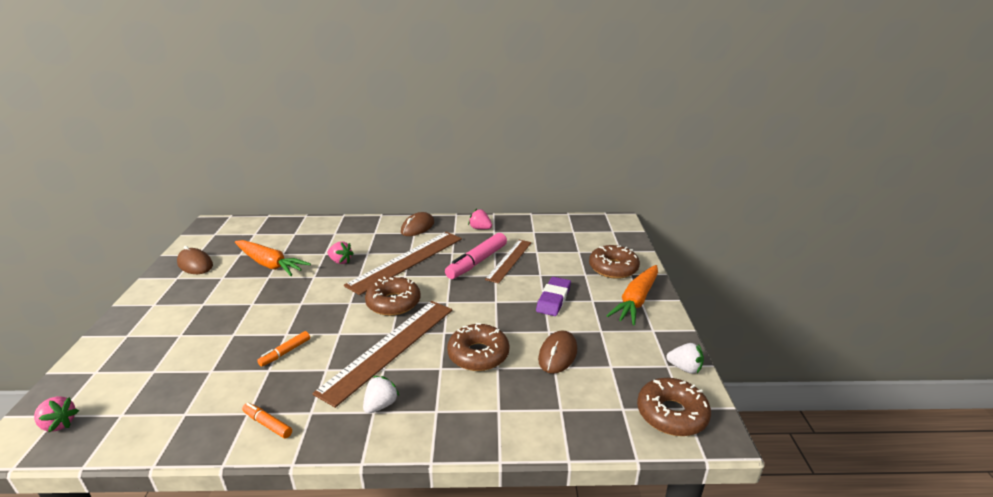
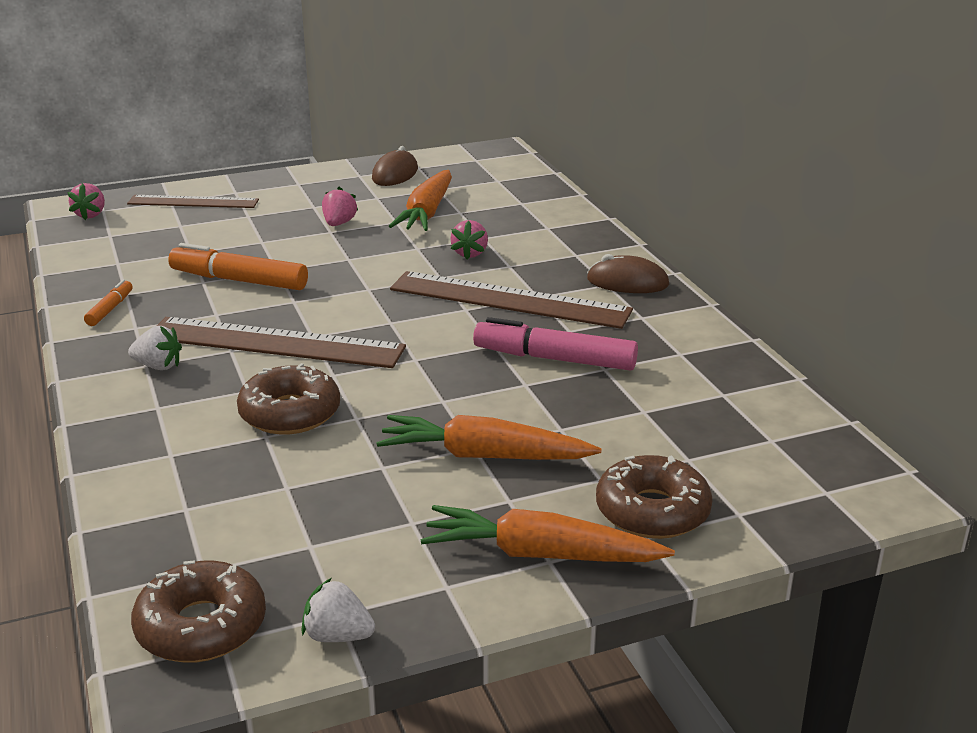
camera: 70 degrees right, 0 degrees up
orange marker [257,331,310,367] -> orange marker [168,243,308,290], size x1.94
brown donut [365,276,421,316] -> none
pink strawberry [468,209,492,229] -> pink strawberry moved to [322,187,358,226]
brown ruler [485,240,532,284] -> brown ruler moved to [127,195,259,208]
purple eraser [536,277,571,316] -> orange carrot [376,415,602,460]
brown mouse [538,330,577,374] -> none
white strawberry [666,343,704,374] -> white strawberry turned 105 degrees clockwise [301,578,375,642]

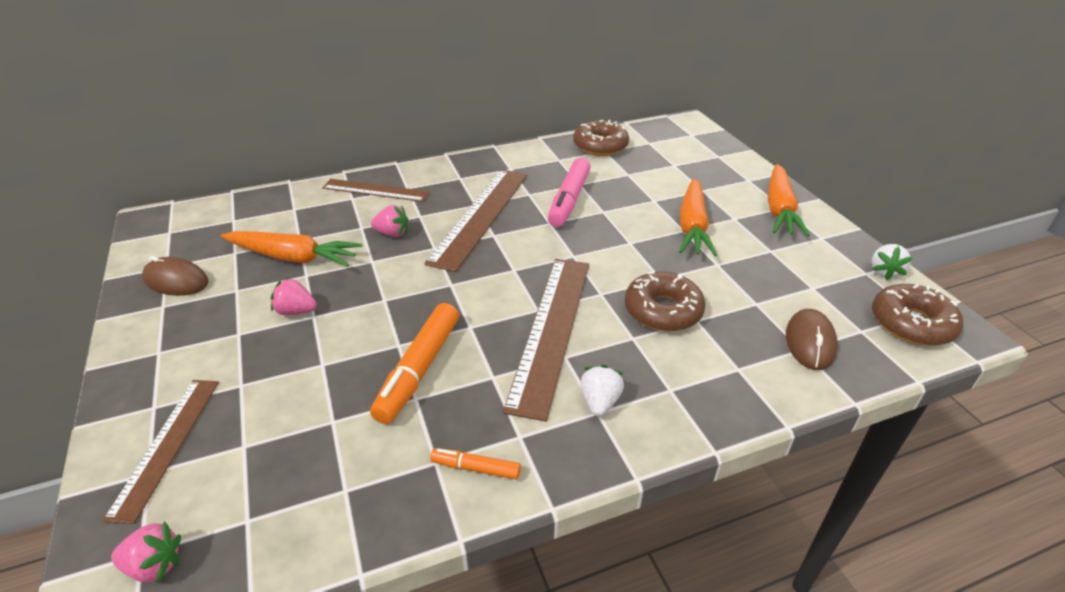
camera: 90 degrees left, 10 degrees up
brown mouse [587,254,669,293] -> brown mouse moved to [786,309,838,370]
brown donut [596,455,713,539] -> brown donut moved to [573,120,629,156]
none -> brown ruler [322,179,430,202]

